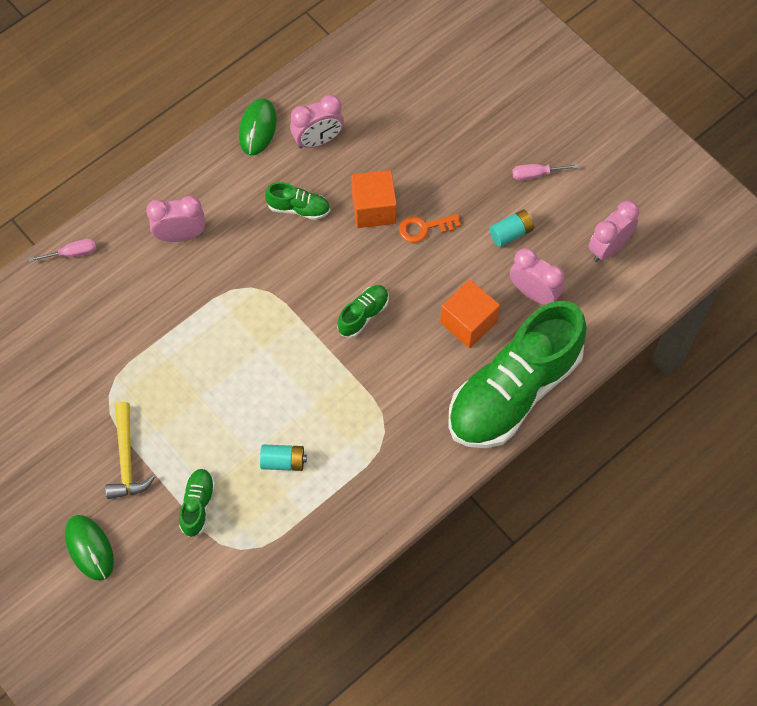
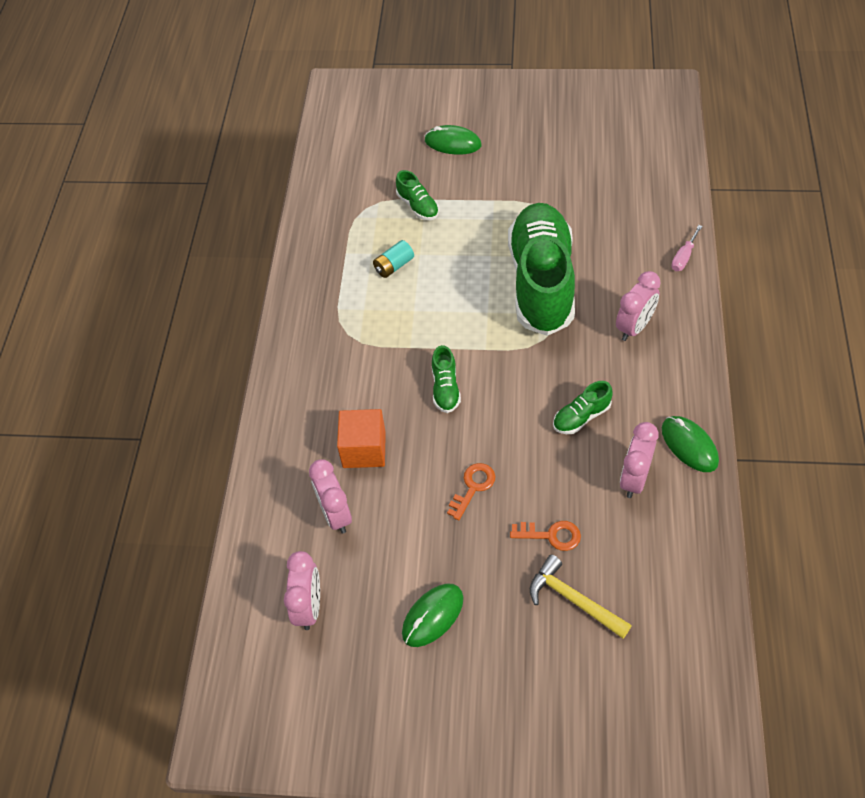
camera: 140 degrees right, 10 degrees down
yellow hammer [105,402,155,499] -> yellow hammer moved to [530,554,632,639]
orange cube [351,170,397,228] -> none
green shoe [448,301,587,448] -> green shoe moved to [508,203,575,336]
turquoise battery [489,210,534,247] -> none
pink clock [510,248,565,305] -> pink clock turned 75 degrees clockwise [309,459,352,534]
pink screwdriver [512,164,579,180] -> green mouse [402,583,464,647]
none -> orange key [510,521,581,551]

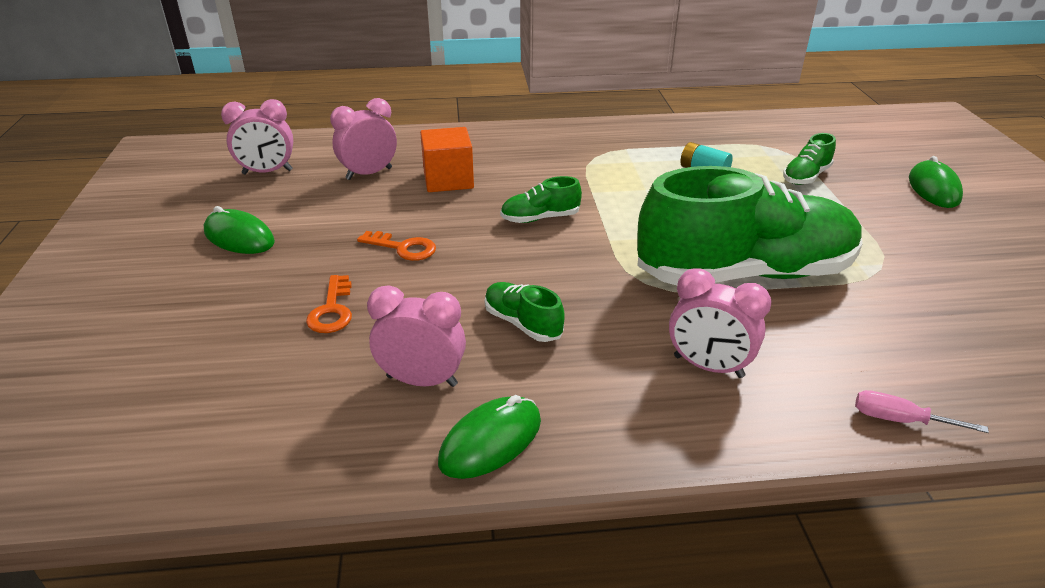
camera: 75 degrees right, 20 degrees down
yellow hammer [530,554,632,639] -> none

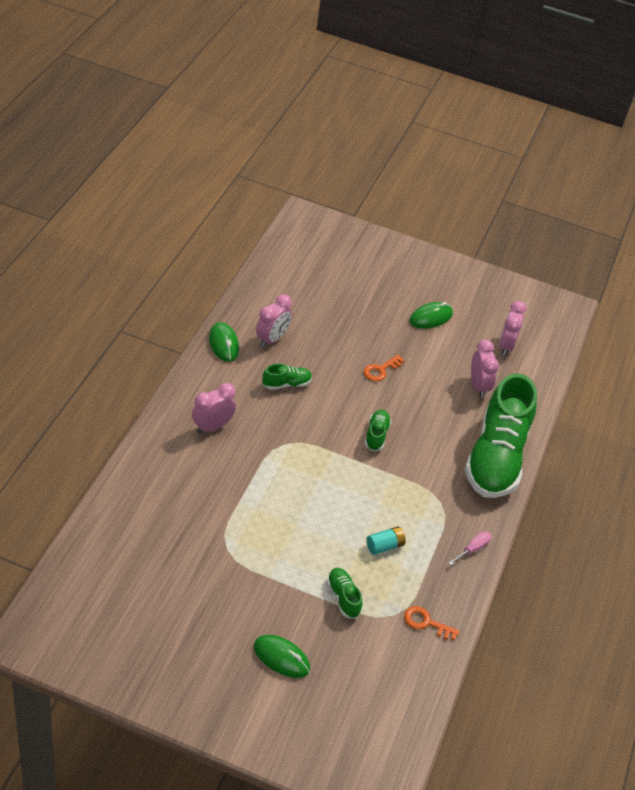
camera: 110 degrees right, 10 degrees up
orange key [306,275,352,333] -> orange key moved to [404,606,460,640]
orange cube [420,127,474,192] -> none
green shoe [637,166,863,285] -> green shoe moved to [465,373,537,498]
pink screwdriver [855,390,989,433] -> pink screwdriver moved to [449,531,491,565]

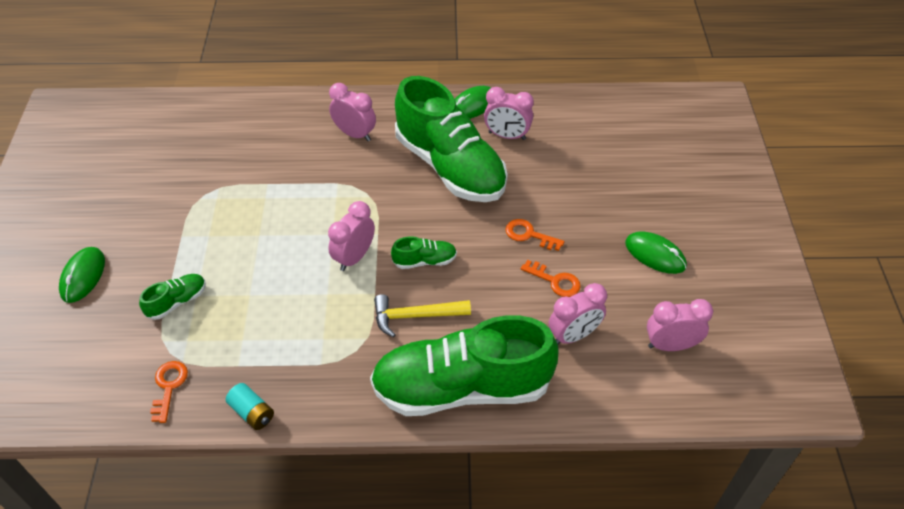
camera: 75 degrees right, 5 degrees up
green shoe [262,364,312,390] -> green shoe [395,76,508,202], size x2.50
turquoise battery [366,526,406,555] -> turquoise battery moved to [226,383,274,430]
pink screwdriver [449,531,491,565] -> none
none -> pink clock [328,201,375,271]
none -> yellow hammer [374,294,471,337]
none -> orange key [521,260,581,297]

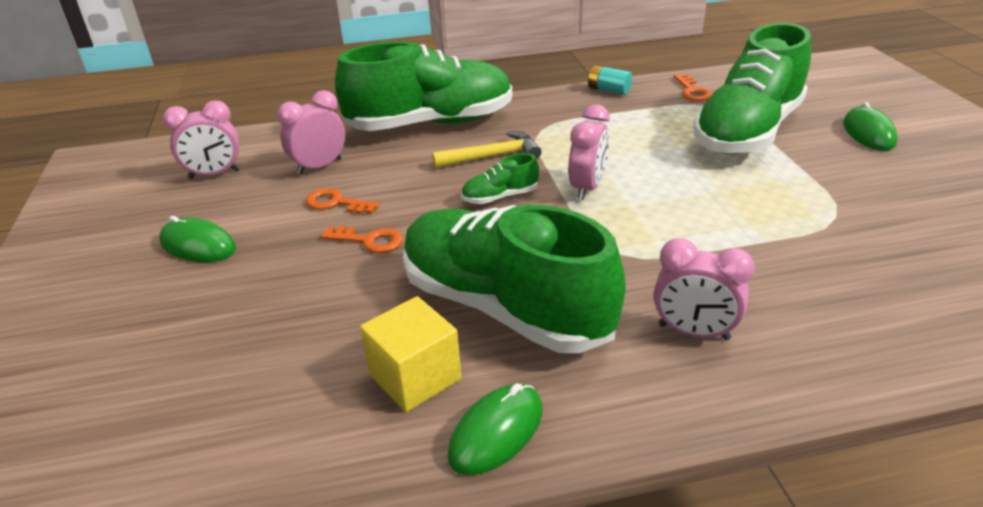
camera: 170 degrees right, 15 degrees down
green shoe [139,274,206,320] -> green shoe [693,23,811,154], size x2.50
pink clock [484,87,534,140] -> yellow cube [360,296,461,412]

